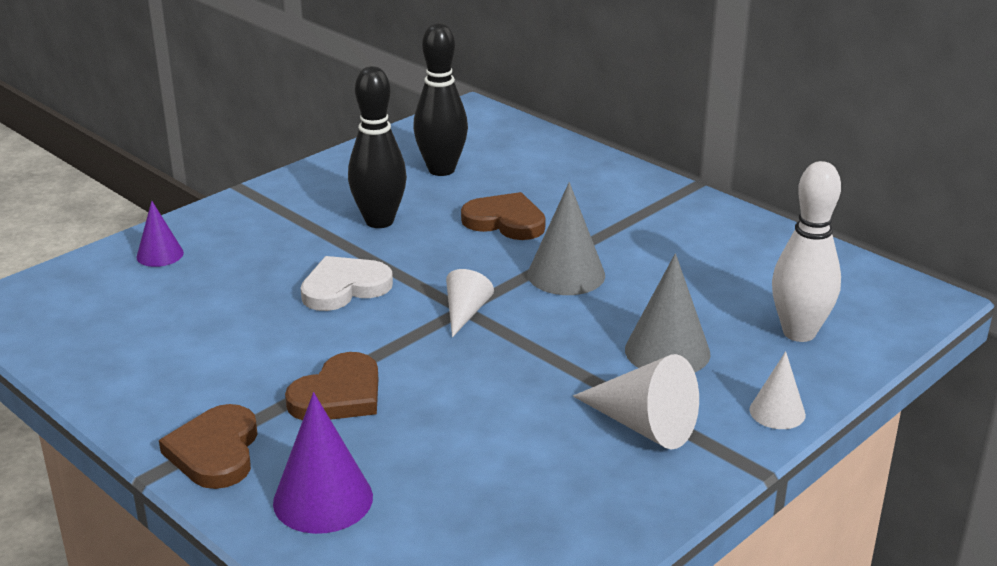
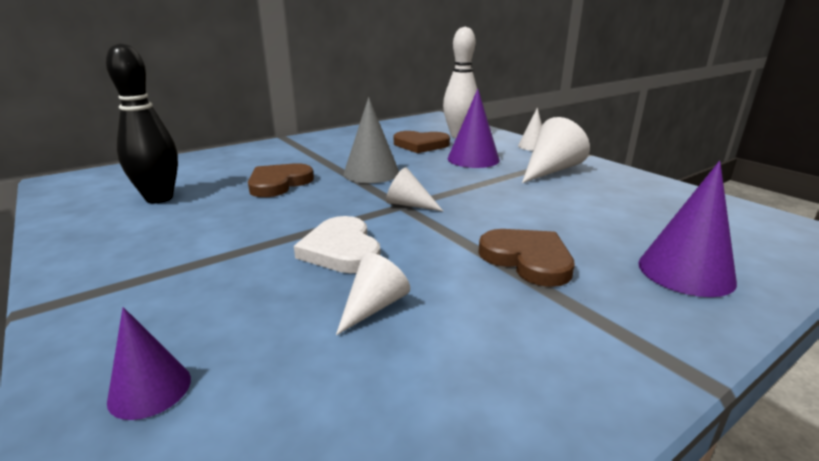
camera: 80 degrees left, 5 degrees down
brown heart [159,404,258,489] -> brown heart moved to [394,131,450,153]
black bowling pin [348,66,407,228] -> none
grey cone [625,253,710,372] -> purple cone [448,89,500,168]
none -> white cone [336,253,410,335]

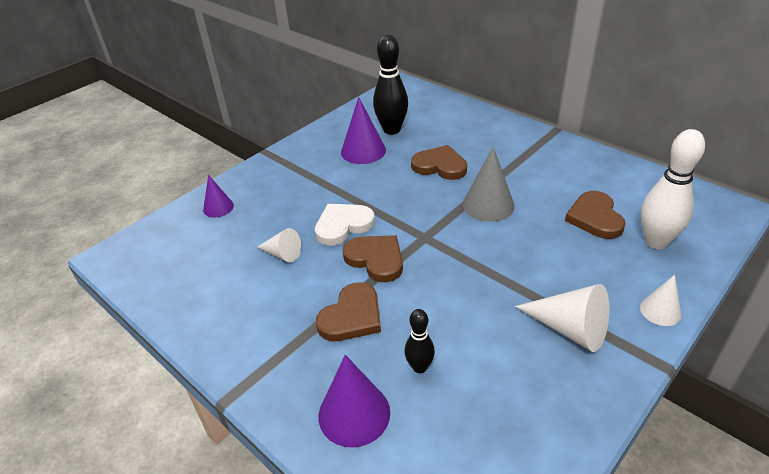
camera: 80 degrees right, 15 degrees up
white cone [386,167,443,211] -> none
purple cone [448,89,500,168] -> purple cone moved to [341,97,386,164]
none -> brown heart [342,235,403,282]
none -> black bowling pin [405,309,435,373]

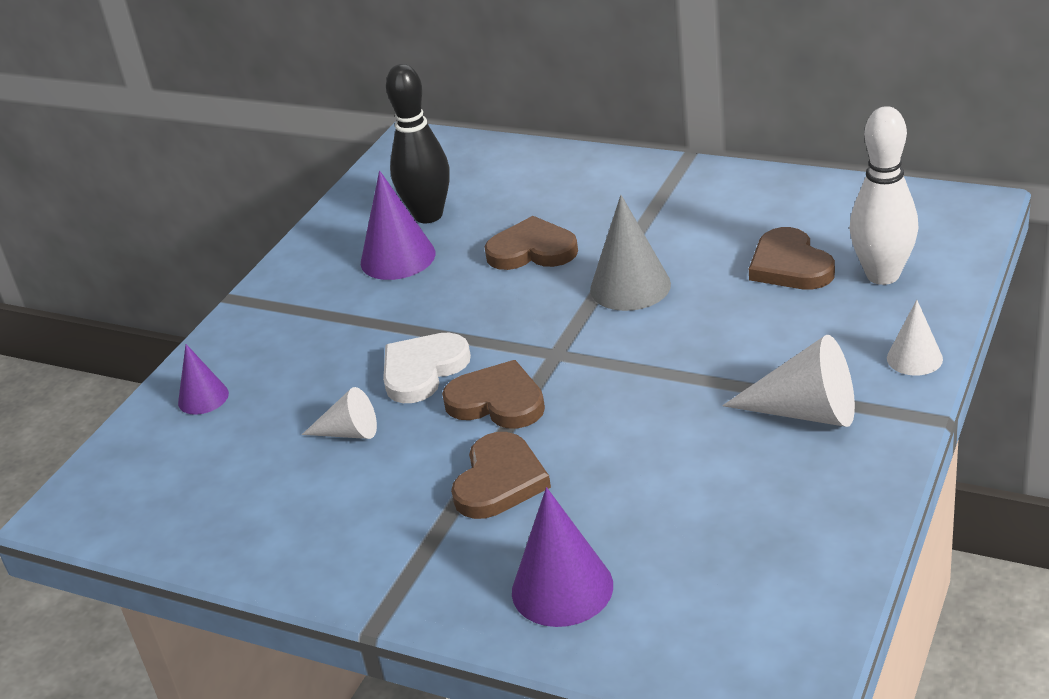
camera: 15 degrees left, 5 degrees down
black bowling pin [405,309,435,373] -> none

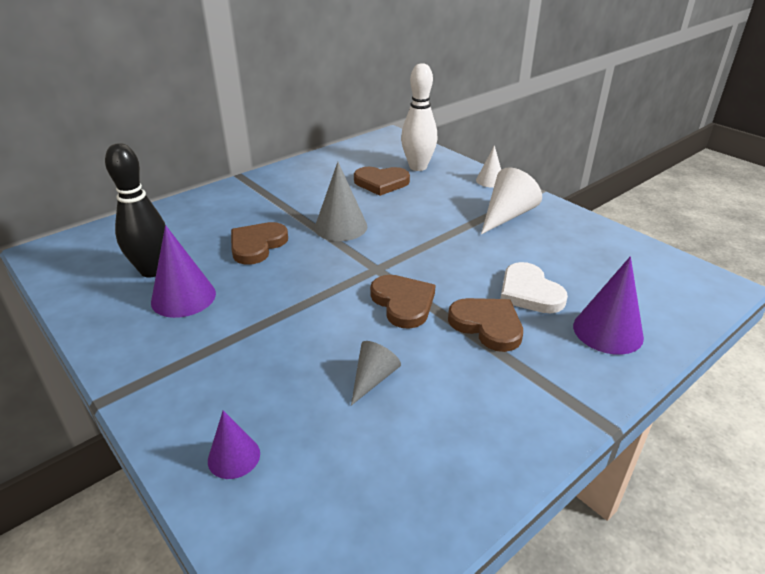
camera: 70 degrees left, 0 degrees up
white cone [302,387,377,439] -> grey cone [351,341,401,406]
white heart [383,333,471,403] -> white heart moved to [501,262,568,313]
brown heart [442,360,545,429] -> brown heart turned 105 degrees clockwise [370,275,436,329]

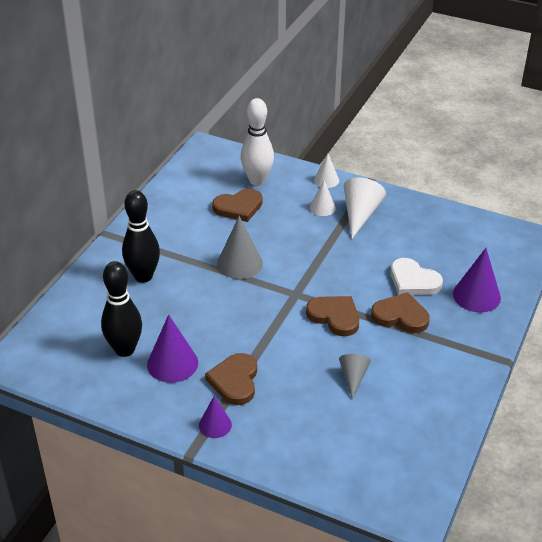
camera: 25 degrees left, 5 degrees up
purple cone [208,410,260,479] -> purple cone moved to [199,396,232,438]
brown heart [231,222,288,265] -> brown heart moved to [205,353,257,405]
none -> black bowling pin [122,190,160,283]
none -> white cone [310,180,336,216]

